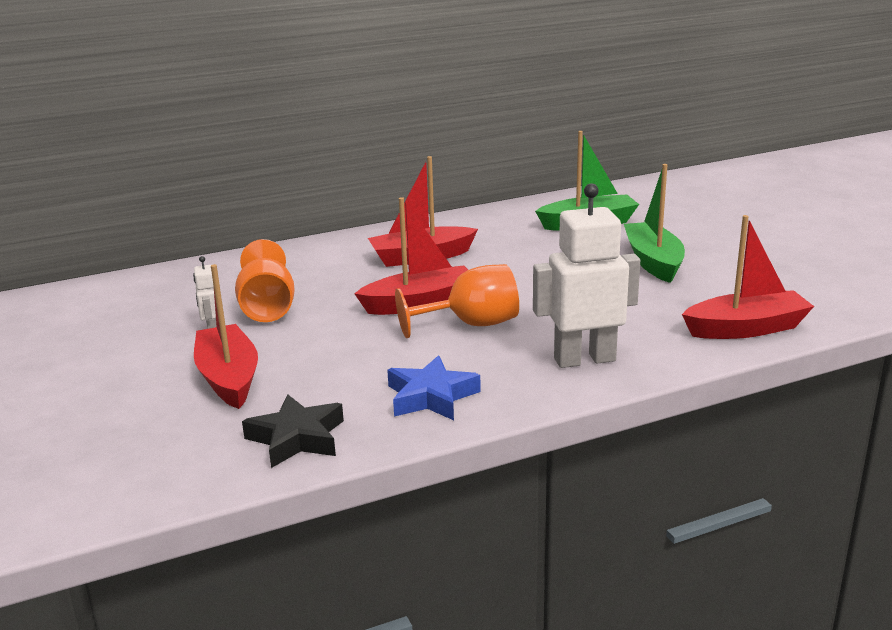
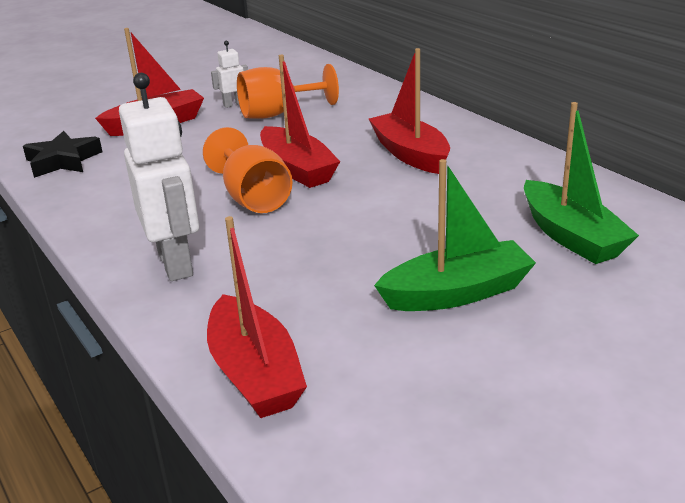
camera: 80 degrees right, 5 degrees up
blue star [387,355,481,420] -> none

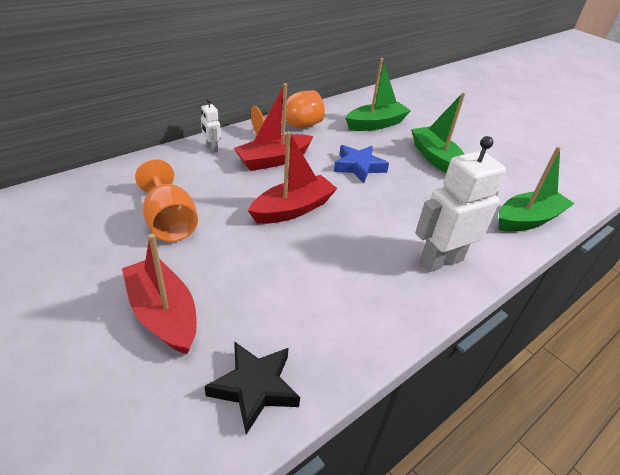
camera: 100 degrees left, 10 degrees up
orange goblet [203,127,293,213] -> orange goblet moved to [251,90,325,134]
red boat [207,216,307,418] -> green boat [499,146,575,231]
white robot [211,41,248,108] -> white robot moved to [201,99,221,153]
none -> blue star [334,145,389,183]

